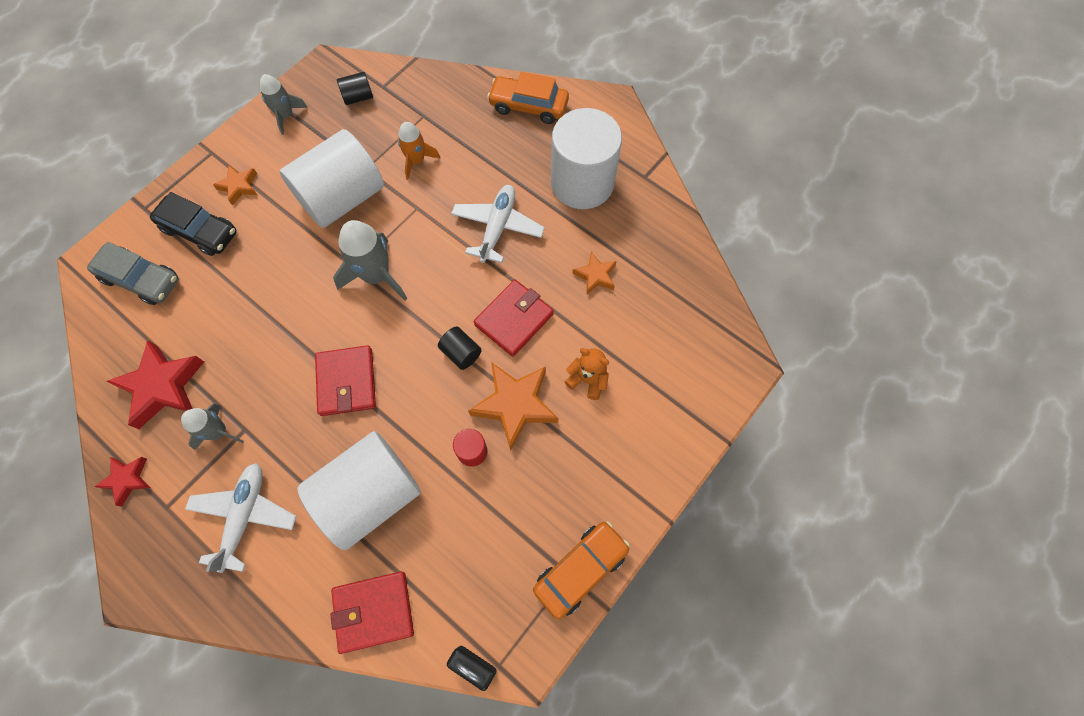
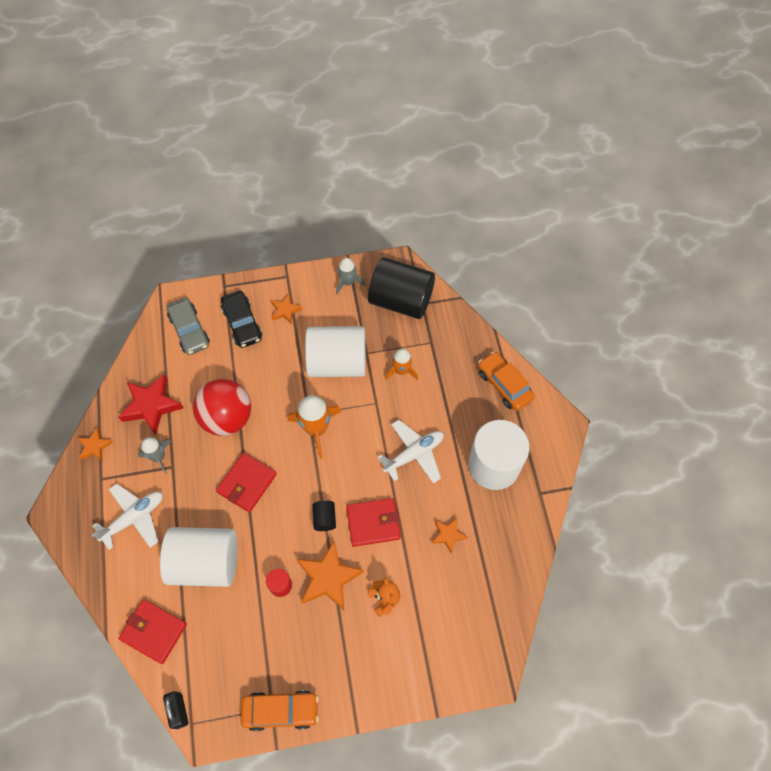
camera: 40 degrees right, 5 degrees down
red star [94,457,150,507] -> orange star [77,428,113,461]
grey rocket [333,220,407,300] -> orange rocket [288,395,341,459]
black cylinder [337,72,373,105] -> black cylinder [368,257,435,319], size x2.42
none -> red ball [193,379,251,436]

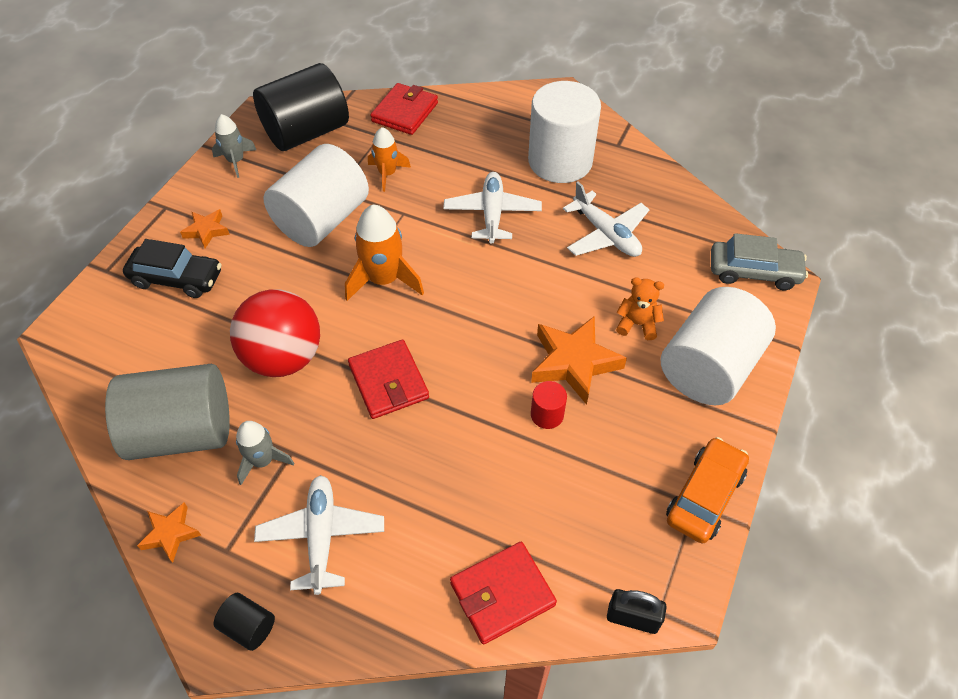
camera: 55 degrees left, 10 degrees down
red star [118,374,183,435] -> grey cylinder [105,364,230,460]
white cylinder [160,527,238,587] -> white cylinder moved to [661,287,776,405]
grey car [167,298,210,355] -> grey car moved to [711,233,808,290]
black cylinder [312,500,336,531] -> black cylinder moved to [214,593,275,651]
red wallet [346,498,401,547] -> red wallet moved to [370,83,438,135]
orange star [431,518,468,554] -> white plane [563,181,650,257]
orange car [478,351,535,411] -> none

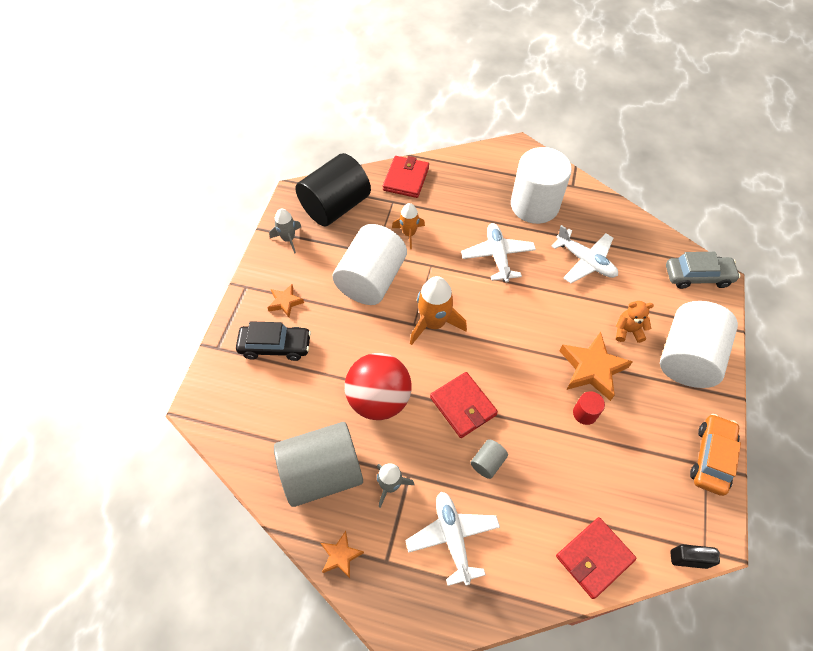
camera: 10 degrees left, 5 degrees up
black cylinder [214,593,275,651] -> none
none -> grey cylinder [471,439,508,479]

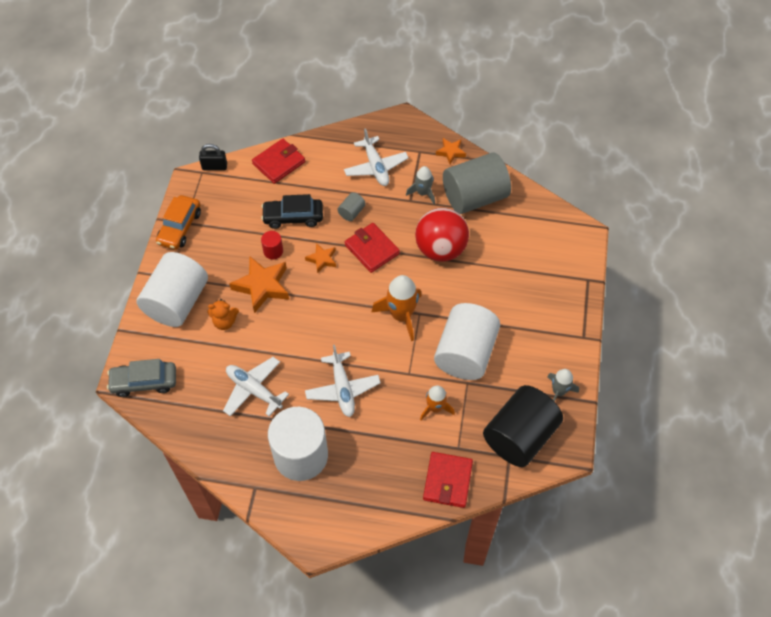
camera: 175 degrees right, 0 degrees up
black car [236,321,311,361] -> black car moved to [261,194,323,229]
orange star [268,284,304,317] -> orange star moved to [305,243,336,274]

